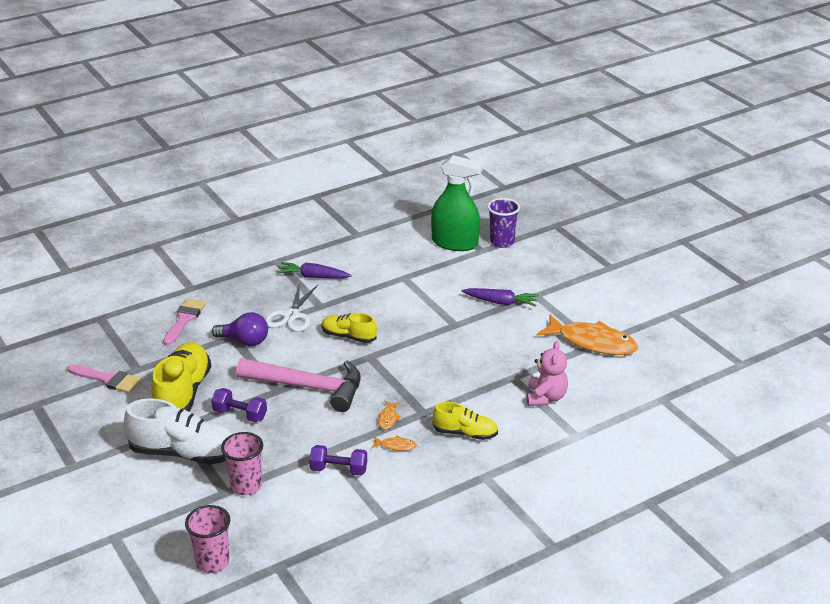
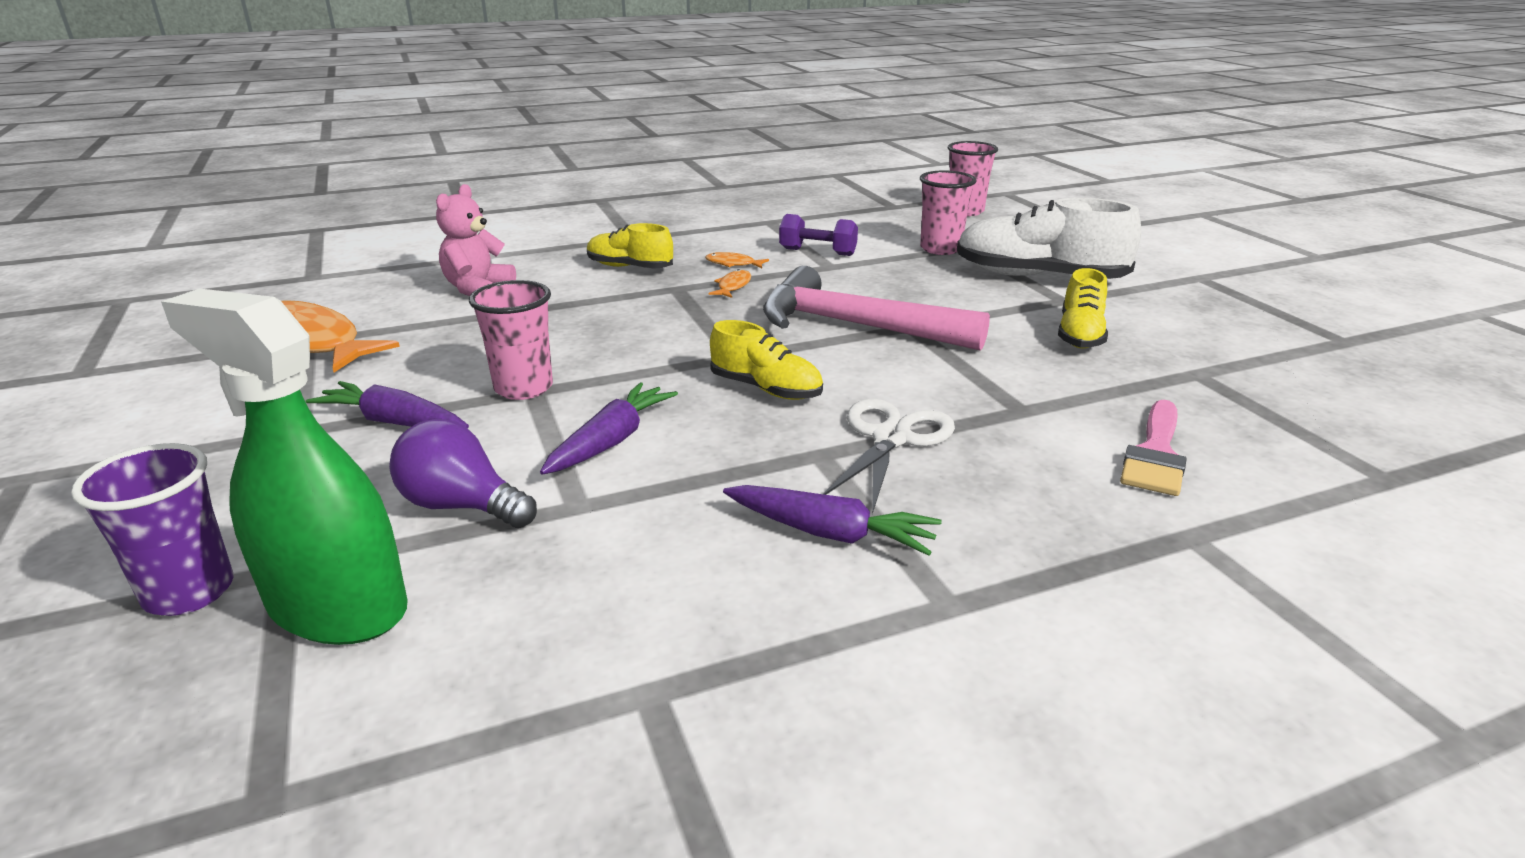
camera: 170 degrees left, 5 degrees down
pink brush [68,364,141,393] -> none
yellow shoe [151,342,211,412] -> yellow shoe [1058,268,1108,348], size x0.58
purple dumbbell [211,388,267,422] -> none
purple light bulb [212,312,268,346] -> purple light bulb moved to [389,419,537,528]
none -> pink cup [469,280,553,400]
none -> purple carrot [540,382,678,475]

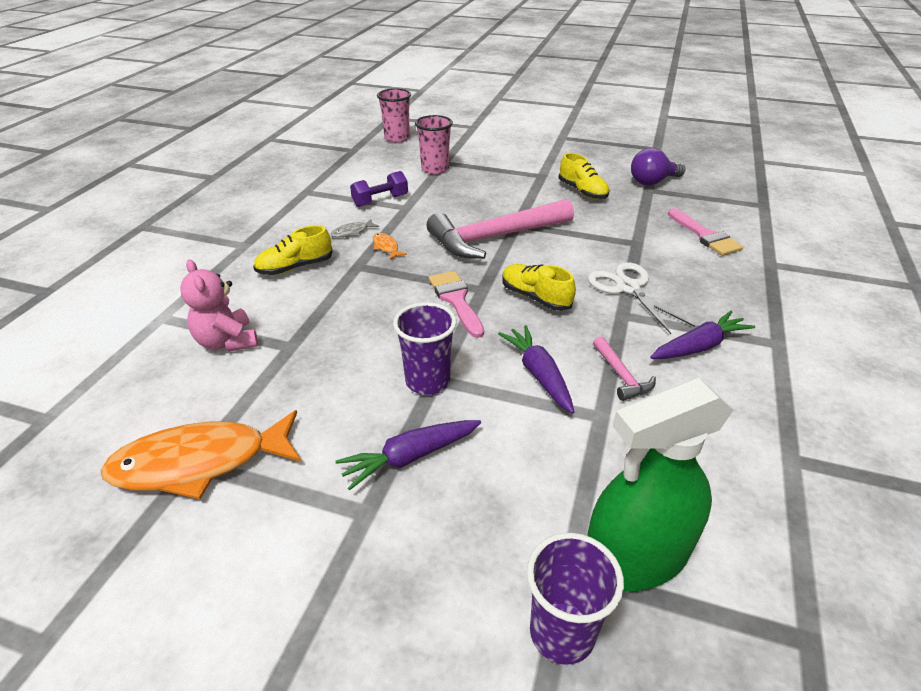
camera: 50 degrees left, 10 degrees up
purple light bulb [389,419,537,528] -> purple light bulb moved to [631,148,685,186]
pink cup [469,280,553,400] -> purple cup [393,302,457,395]
orange fish [705,252,769,268] -> grey fish [331,219,379,237]
yellow shoe [710,320,823,400] -> yellow shoe turned 120 degrees counterclockwise [502,264,576,311]
white shoe [957,198,1141,279] -> none
none -> pink brush [429,271,484,338]
none -> pink hammer [593,336,656,401]

